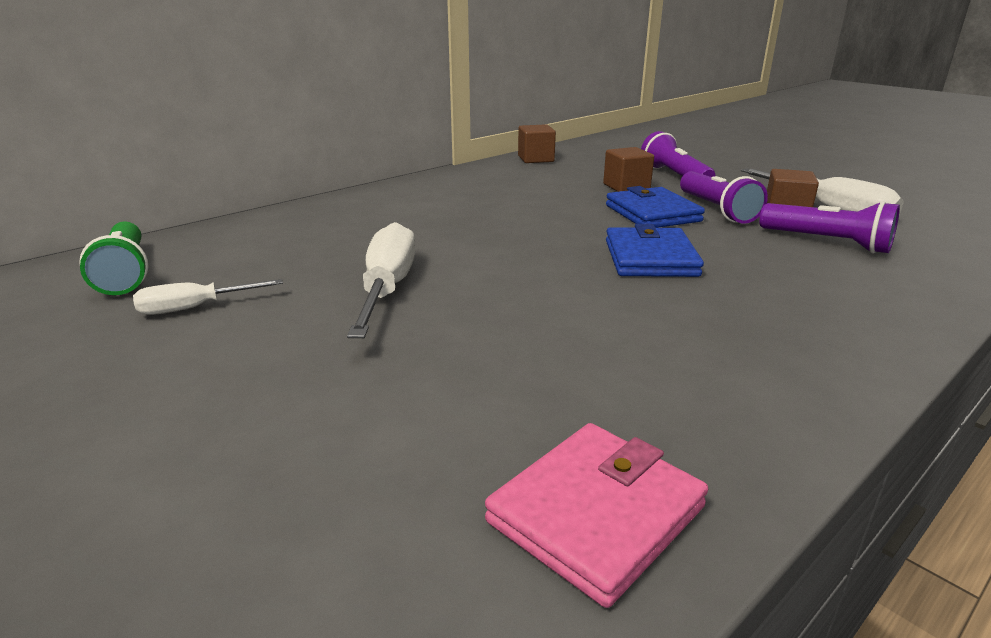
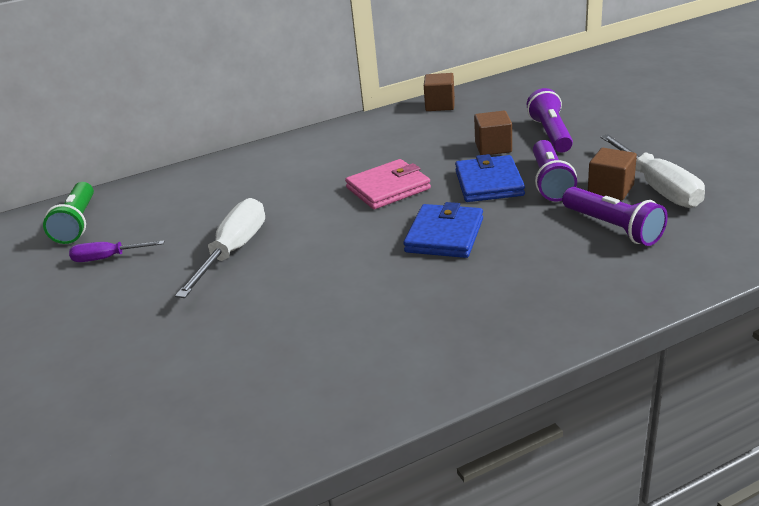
camera: 20 degrees right, 5 degrees up
white screwdriver [133,279,283,315] -> purple screwdriver [69,240,164,262]
pink wallet [485,423,708,608] -> pink wallet moved to [345,159,431,209]

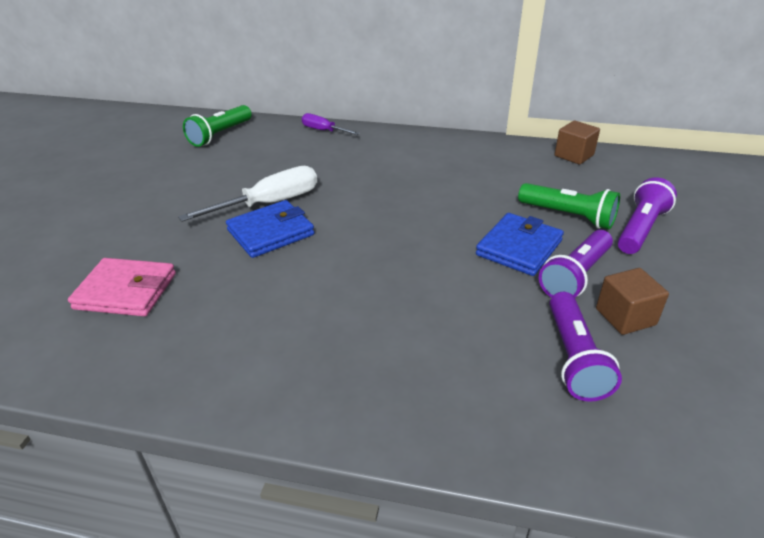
camera: 35 degrees right, 5 degrees up
purple screwdriver [69,240,164,262] -> purple screwdriver moved to [302,113,360,135]
pink wallet [345,159,431,209] -> pink wallet moved to [68,258,176,316]
blue wallet [404,202,483,258] -> blue wallet moved to [226,200,315,258]
brown cube [474,111,512,155] -> green flashlight [518,183,620,229]
white screwdriver [600,134,705,208] -> none

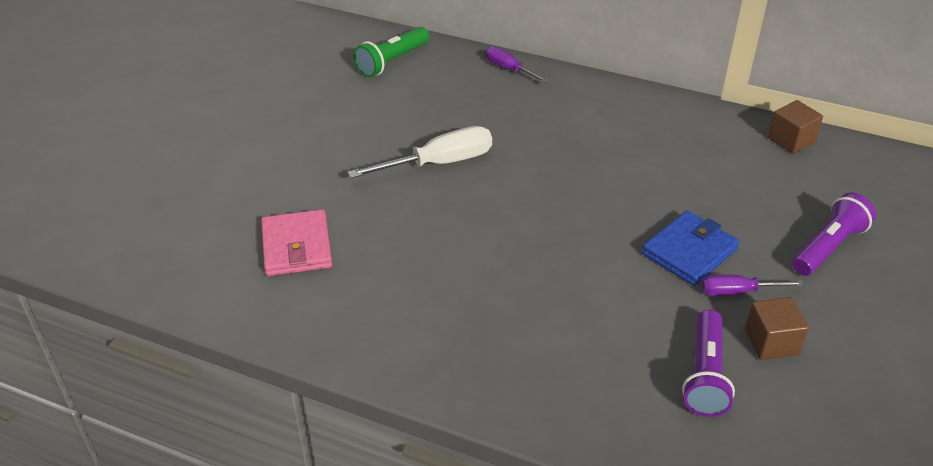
camera: 10 degrees right, 5 degrees up
pink wallet [68,258,176,316] -> pink wallet turned 60 degrees clockwise [261,209,332,276]
blue wallet [226,200,315,258] -> none
green flashlight [518,183,620,229] -> none
purple flashlight [539,230,613,298] -> purple screwdriver [702,274,804,296]

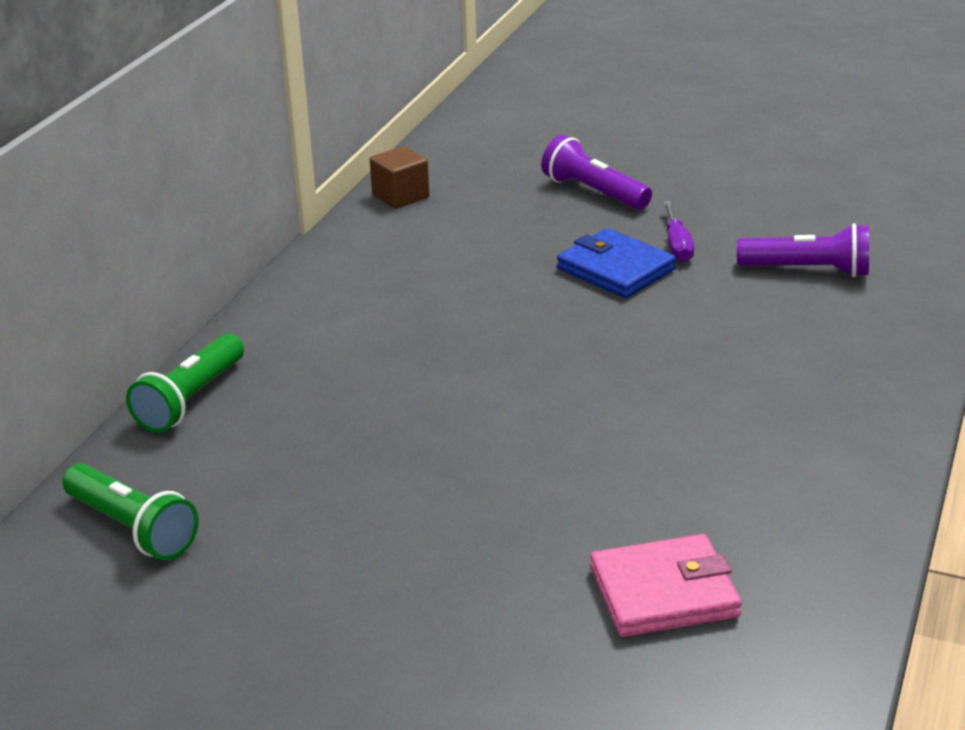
camera: 90 degrees left, 10 degrees down
white screwdriver [348,126,492,178] -> none
purple screwdriver [485,46,549,83] -> green flashlight [126,333,244,433]
brown cube [745,297,809,360] -> none

